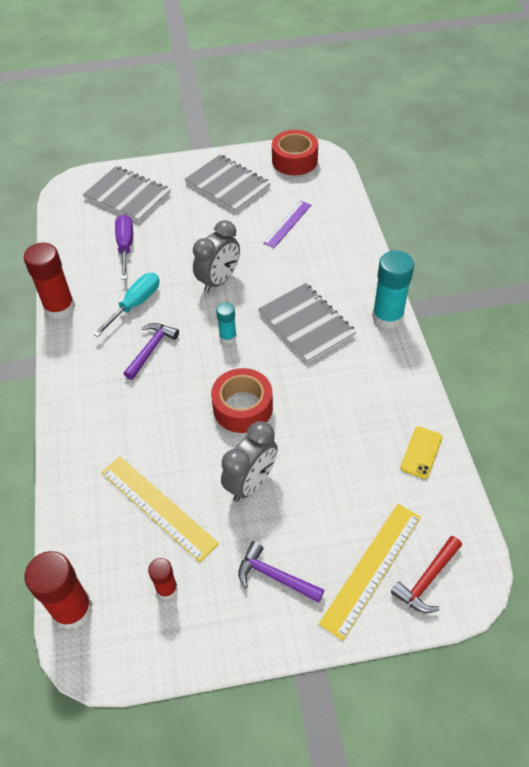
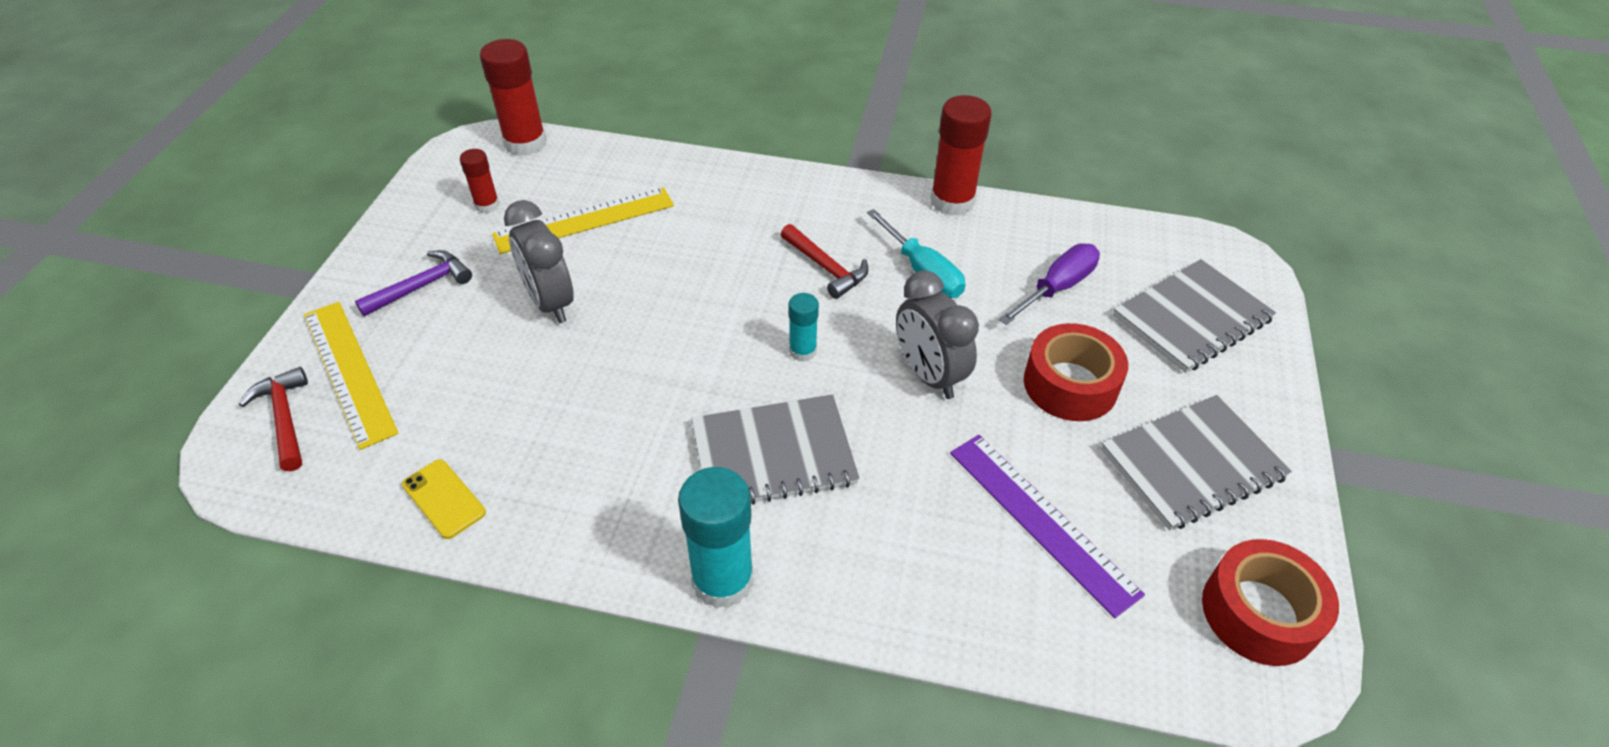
camera: 110 degrees right, 5 degrees down
purple screwdriver [115,214,133,280] -> purple screwdriver turned 60 degrees counterclockwise [999,243,1100,325]
purple hammer [124,323,179,380] -> red hammer [781,224,869,299]
red tape [211,368,273,433] -> red tape moved to [1024,323,1128,421]
purple ruler [263,201,311,248] -> purple ruler [950,435,1145,618], size x1.51

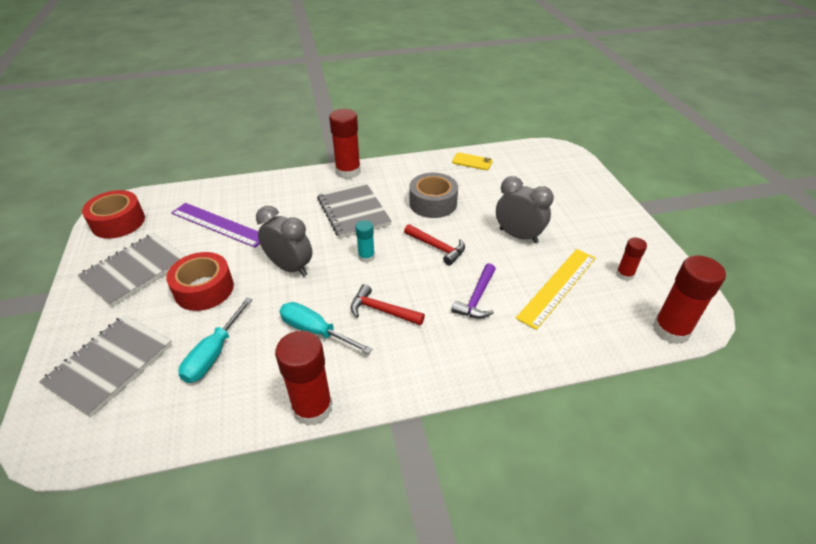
camera: 155 degrees right, 5 degrees down
red hammer [239,367,308,471] -> red hammer moved to [404,224,465,265]
yellow ruler [304,302,399,450] -> none
purple hammer [355,250,472,316] -> purple hammer moved to [452,263,496,318]
turquoise glue stick [678,467,753,609] -> red glue stick [329,109,361,179]
grey notebook [692,394,859,505] -> grey notebook turned 75 degrees counterclockwise [317,182,392,238]
purple screwdriver [999,243,1100,325] -> turquoise screwdriver [179,297,253,383]
none -> grey tape [409,173,458,218]

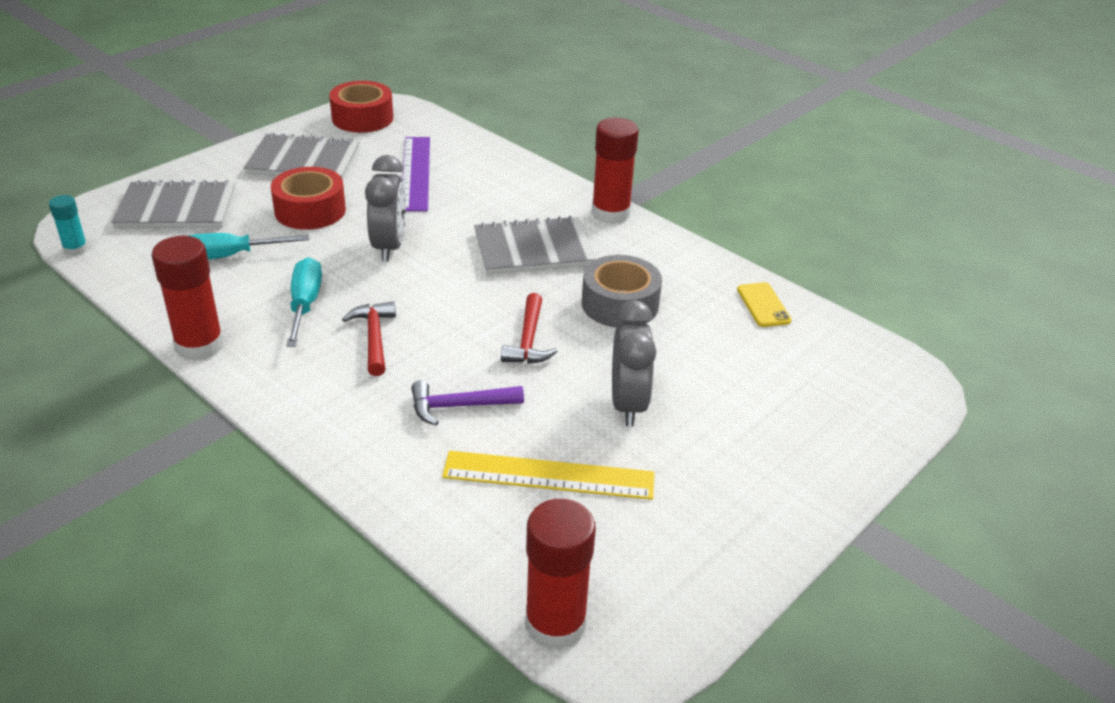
camera: 55 degrees right, 5 degrees down
grey notebook [317,182,392,238] -> grey notebook turned 45 degrees clockwise [474,216,596,275]
turquoise glue stick [355,220,375,263] -> turquoise glue stick moved to [49,195,88,256]
red glue stick [616,237,647,281] -> none

